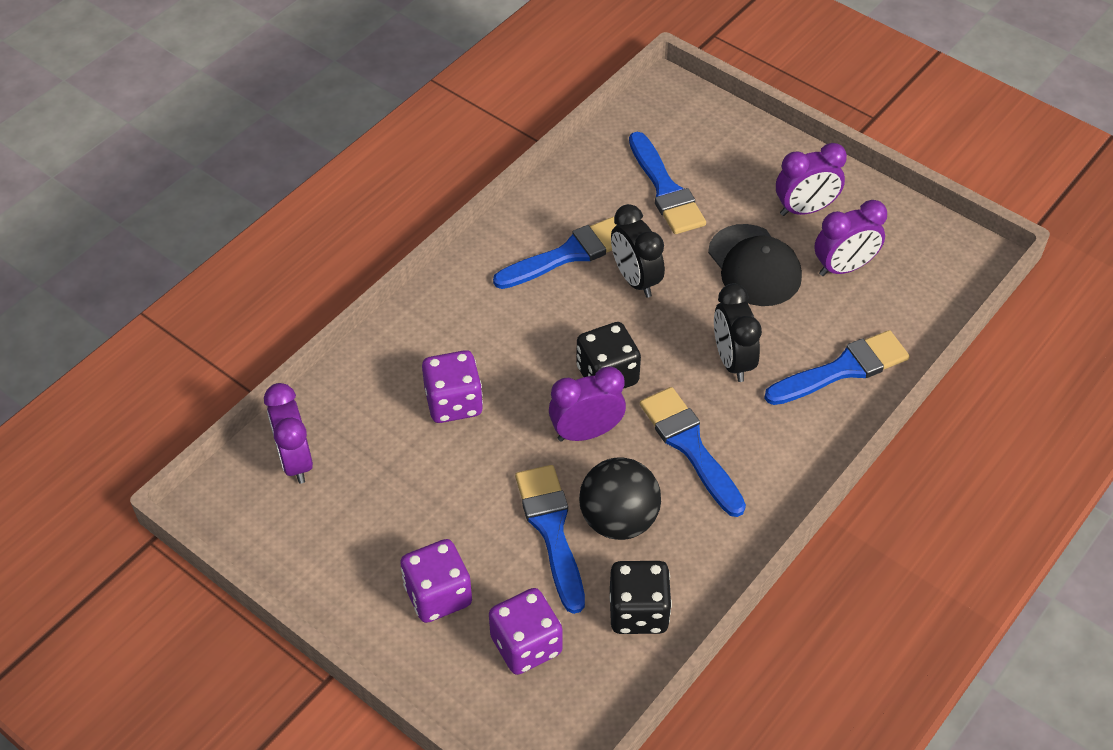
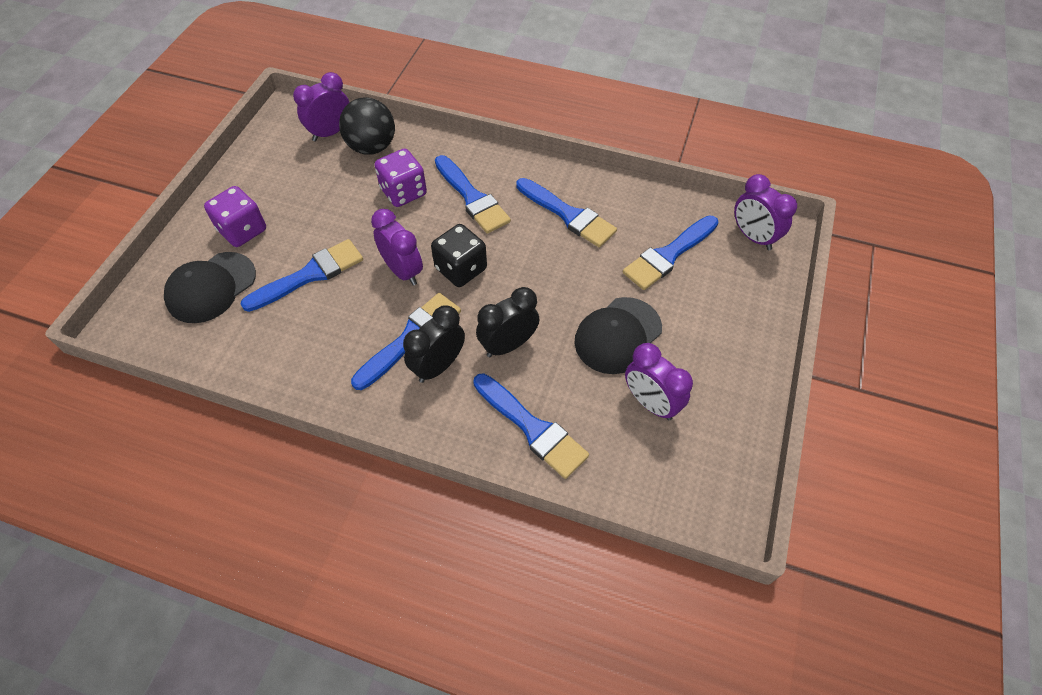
camera: 70 degrees right, 5 degrees up
purple dice [489,588,563,675] -> black cap [164,252,256,323]
black ball [579,457,661,540] -> black ball moved to [339,97,395,155]
black dice [610,561,672,634] -> none
black clock [611,204,665,298] -> black clock moved to [403,305,465,383]
purple clock [776,143,847,216] -> purple clock moved to [734,174,797,250]
none -> blue brush [435,155,511,234]

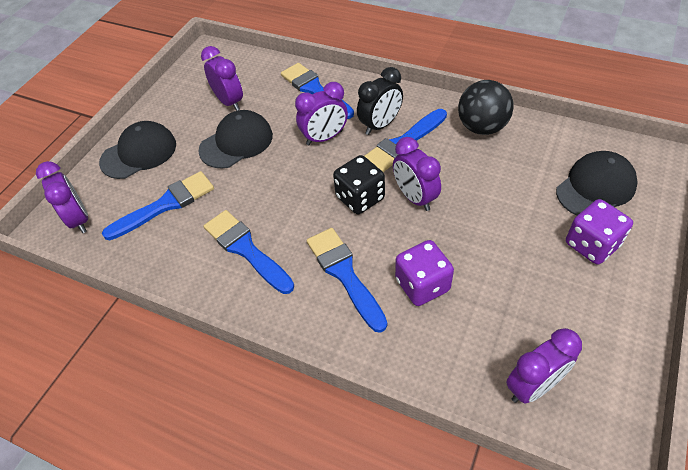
camera: 170 degrees left, 5 degrees down
blue brush [240,239,363,312] -> none
black ball [339,97,395,155] -> black ball moved to [458,80,514,135]
black clock [476,287,539,357] -> purple clock [295,82,348,145]
none -> black cap [99,121,176,179]

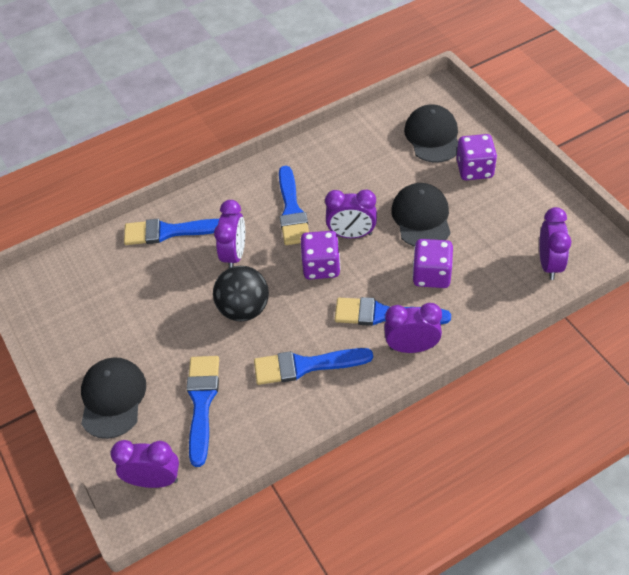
camera: 55 degrees left, 0 degrees up
black cap [198,110,273,169] -> black cap moved to [391,183,451,247]
purple clock [201,46,243,111] -> purple clock moved to [384,303,442,353]
black dice [333,155,385,214] -> purple dice [301,231,341,280]
black clock [357,67,403,135] -> none
black ball [458,80,514,135] -> black ball moved to [213,266,269,322]

